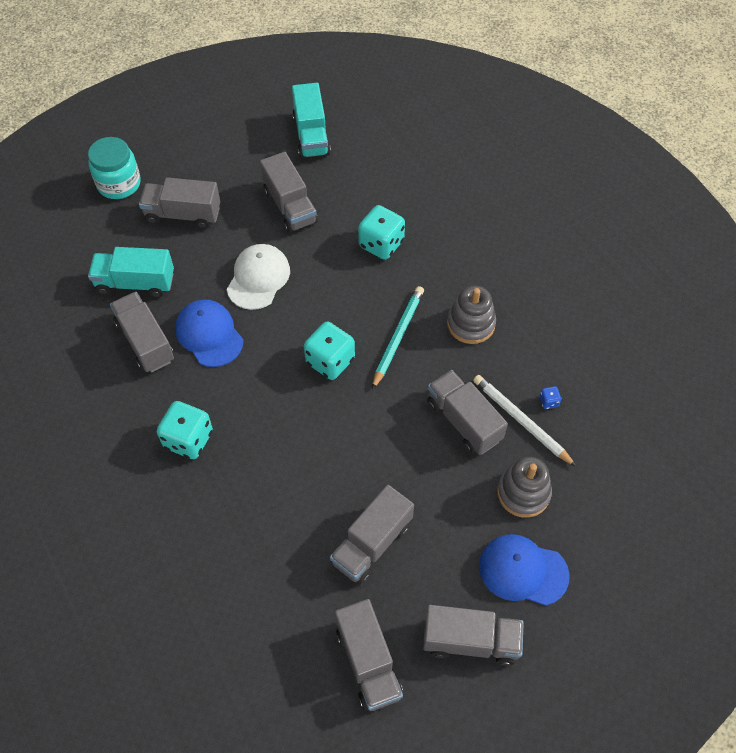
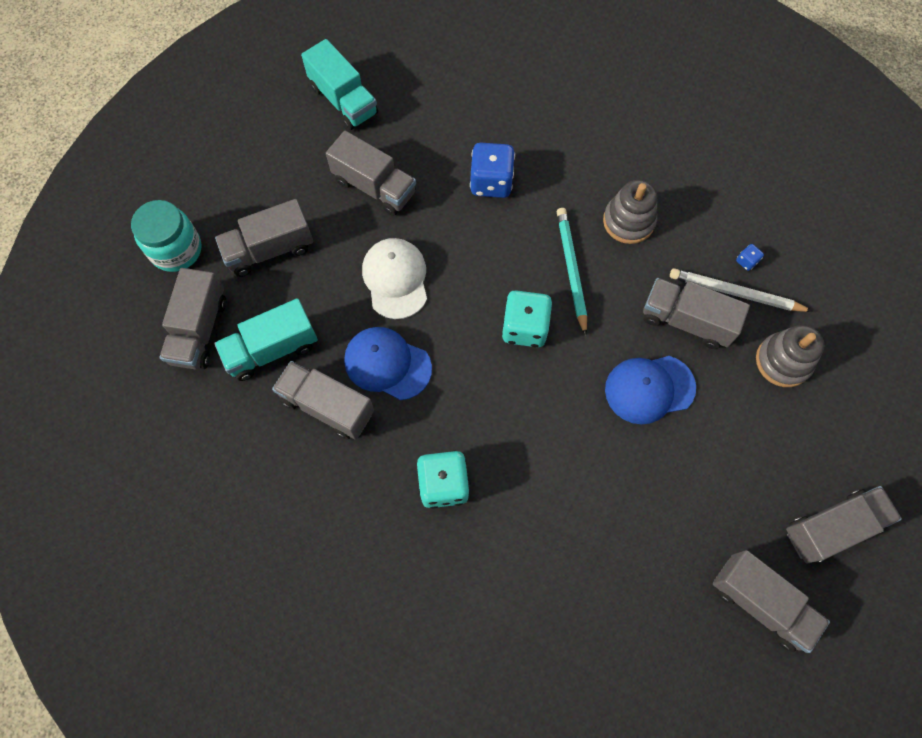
camera: 30 degrees left, 10 degrees up
grey truck [330,485,414,584] -> grey truck moved to [160,268,226,370]
turquoise dice [358,205,405,260] -> blue dice [470,143,515,198]
blue cap [479,534,570,606] -> blue cap moved to [605,356,696,424]

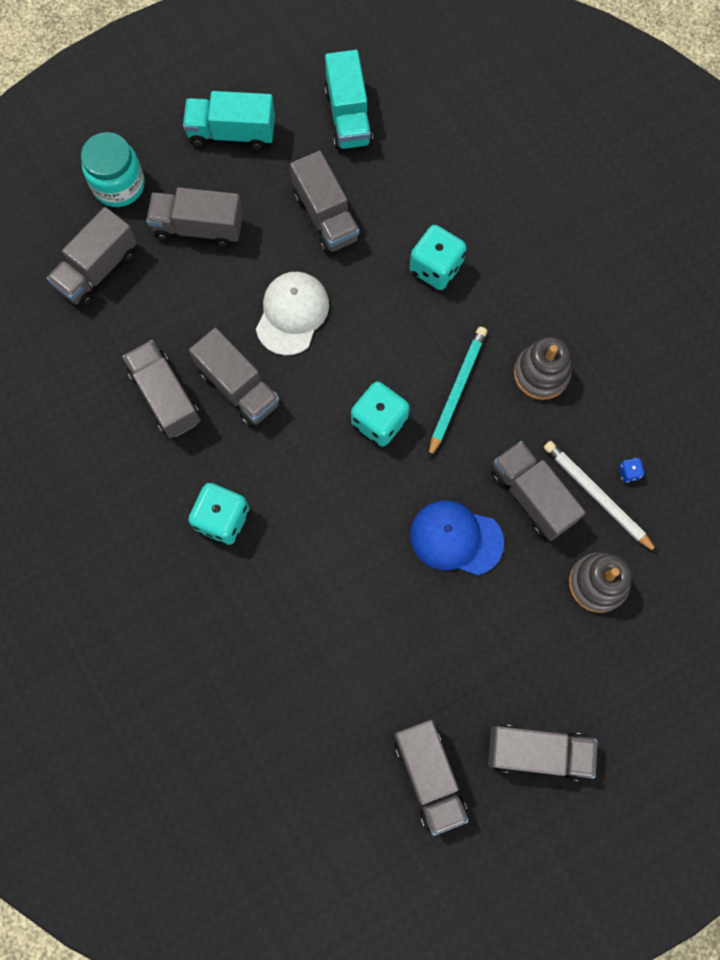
camera: 30 degrees right, 5 degrees up
turquoise truck [214,298,318,381] -> turquoise truck moved to [183,91,275,150]
blue cap [344,327,432,400] -> grey truck [189,328,280,427]
blue dice [470,143,515,198] -> turquoise dice [409,225,467,290]

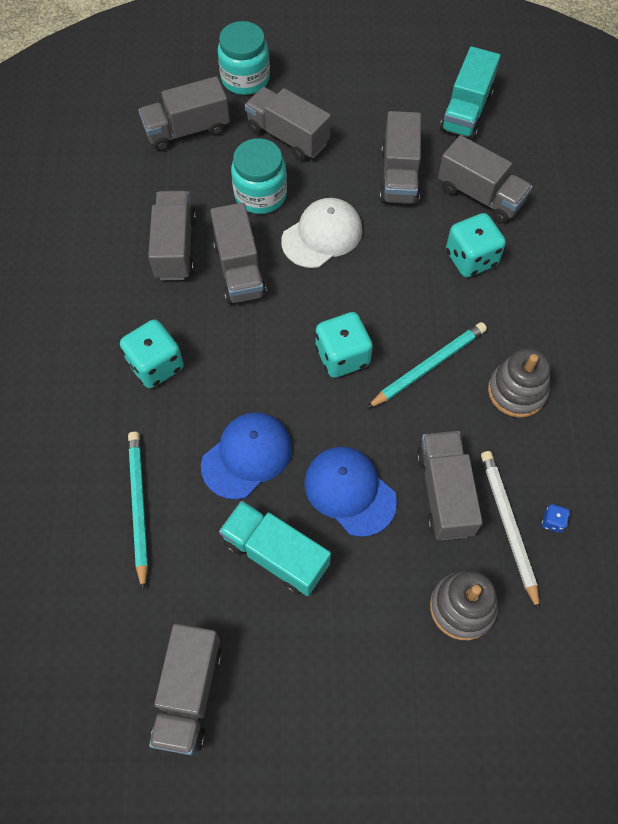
camera: 30 degrees right, 10 degrees down
turquoise truck [183,91,275,150] -> turquoise truck moved to [219,501,331,596]
grey truck [488,724,598,781] -> grey truck moved to [438,135,532,223]
none -> turquoise pencil [128,432,148,591]
none -> blue cap [201,412,292,500]
none -> turquoise jar [231,138,287,214]

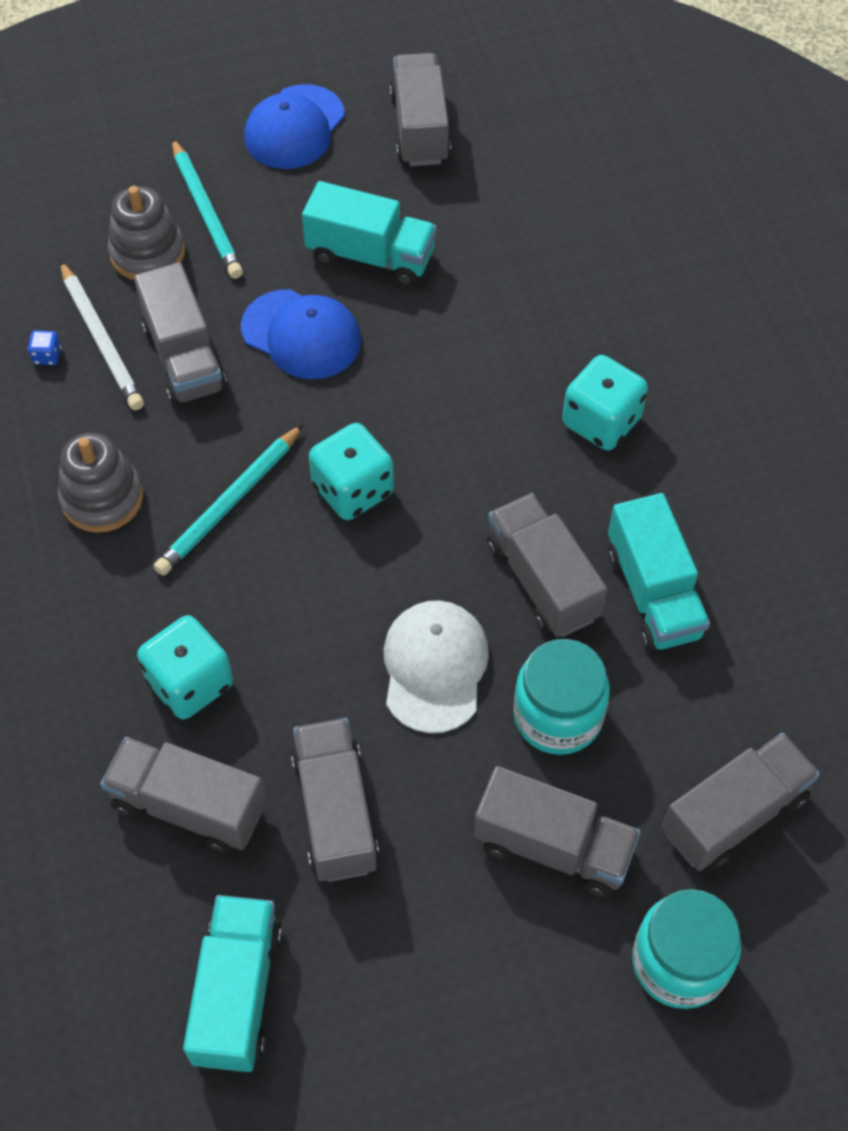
camera: 165 degrees right, 5 degrees down
turquoise pencil [128,432,148,591] -> turquoise pencil moved to [172,138,243,279]
grey truck [148,191,196,280] -> turquoise truck [608,493,710,651]
blue cap [201,412,292,500] -> blue cap moved to [244,84,345,169]
white cap [281,198,363,268] -> white cap turned 150 degrees clockwise [383,600,489,733]

